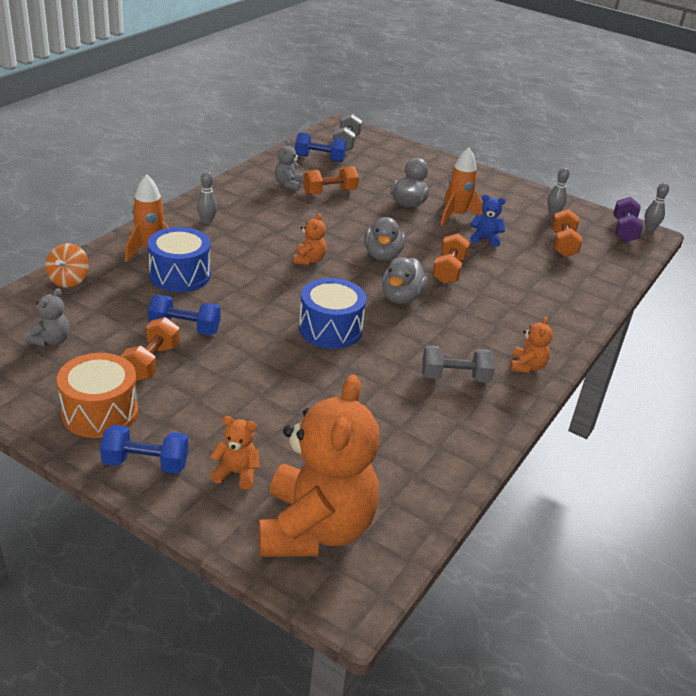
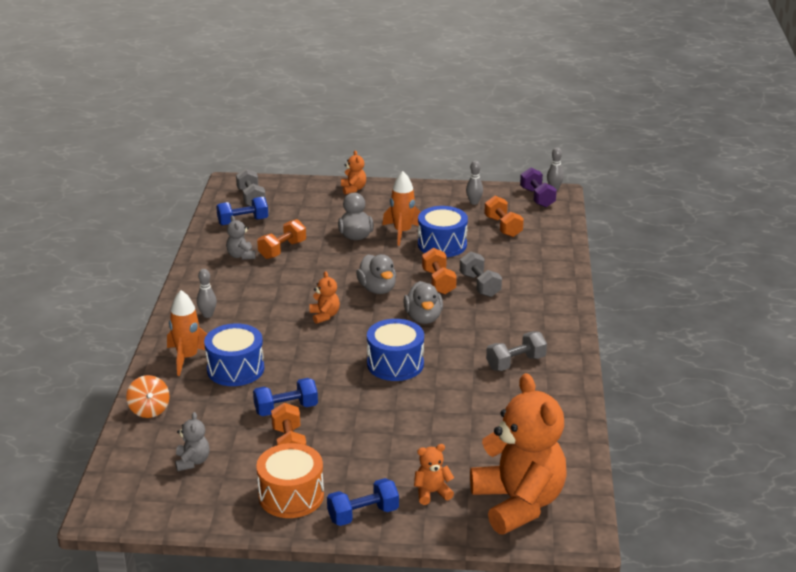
camera: 25 degrees left, 5 degrees down
blue teddy bear [470,195,506,247] -> blue drum [418,206,468,257]
orange teddy bear [510,317,553,373] -> orange teddy bear moved to [341,150,366,195]
none -> grey dumbbell [460,251,502,297]

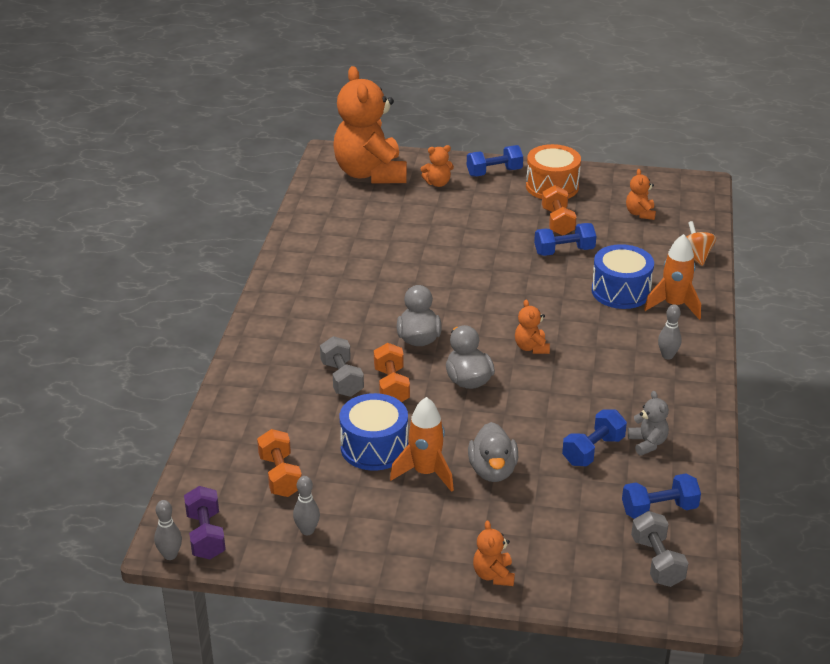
camera: 175 degrees left, 5 degrees up
grey teddy bear [175,412,210,471] -> orange teddy bear [626,169,656,220]
orange dumbbell [257,219,306,259] -> blue dumbbell [562,410,627,466]
blue drum [367,319,424,381] -> none
grey dumbbell [486,332,547,371] -> none

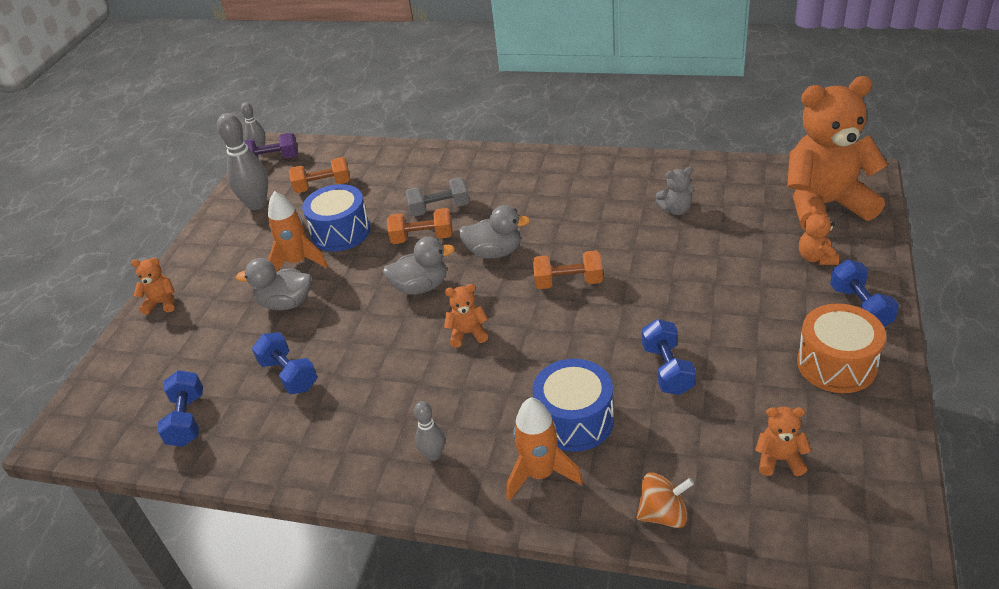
camera: 100 degrees right, 5 degrees up
grey bowling pin [293,476,320,535] -> grey bowling pin [217,113,268,210], size x1.84
orange dumbbell [542,185,577,236] -> orange dumbbell moved to [533,250,603,289]
grey teddy bear [628,391,669,456] -> grey teddy bear moved to [655,167,694,215]
grey dumbbell [631,511,688,587] -> none

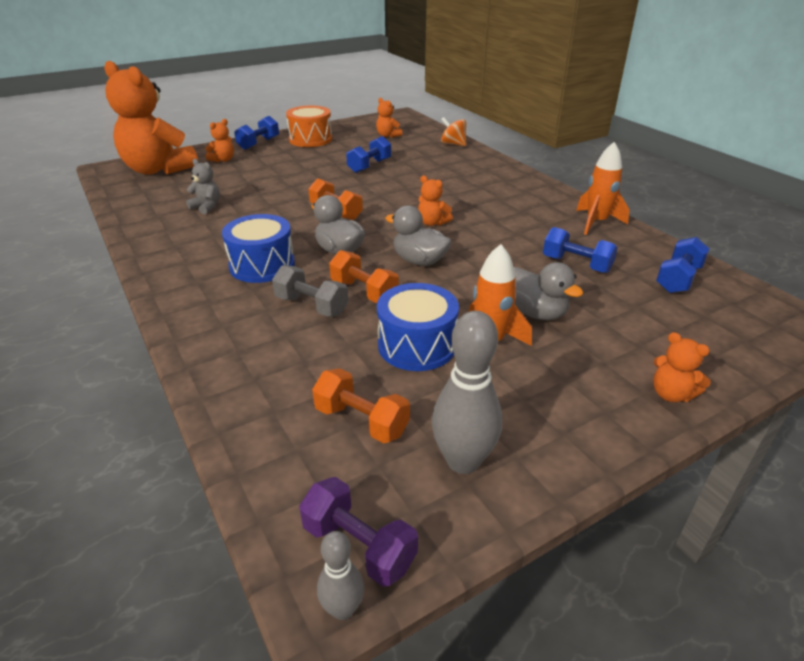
camera: 140 degrees left, 5 degrees down
blue dumbbell [252,332,318,394] -> blue dumbbell turned 60 degrees counterclockwise [543,227,618,273]
grey bowling pin [414,401,445,461] -> none
orange rocket [507,397,583,501] -> orange rocket moved to [576,142,630,235]
blue drum [533,359,614,452] -> blue drum moved to [222,214,295,283]

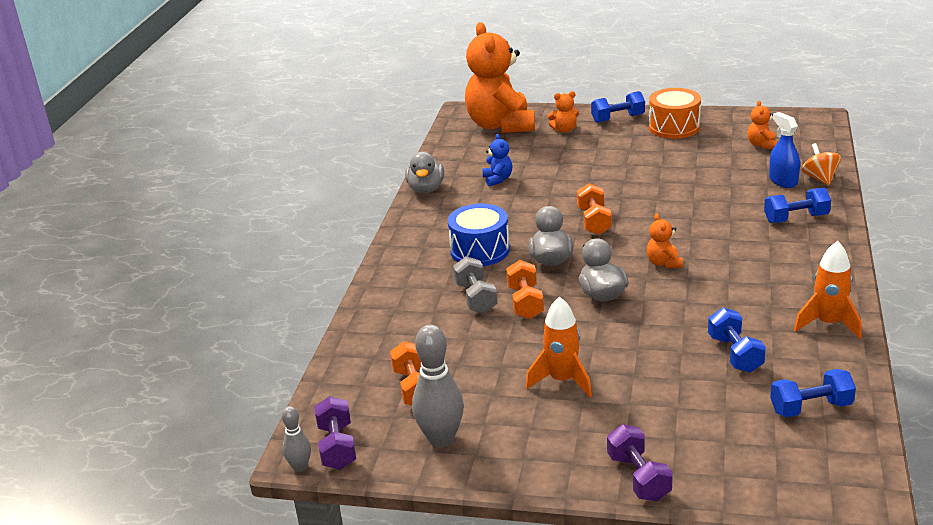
camera: 45 degrees right, 5 degrees down
grey teddy bear [186,159,220,214] -> blue teddy bear [483,134,513,187]
blue dumbbell [346,136,391,173] -> blue dumbbell moved to [764,188,831,223]
blue drum [377,283,459,371] -> none
grey duck [514,262,583,320] -> grey duck moved to [405,152,444,194]
orange teddy bear [653,332,711,402] -> purple dumbbell [607,424,673,501]
none -> blue spray bottle [769,112,800,188]

